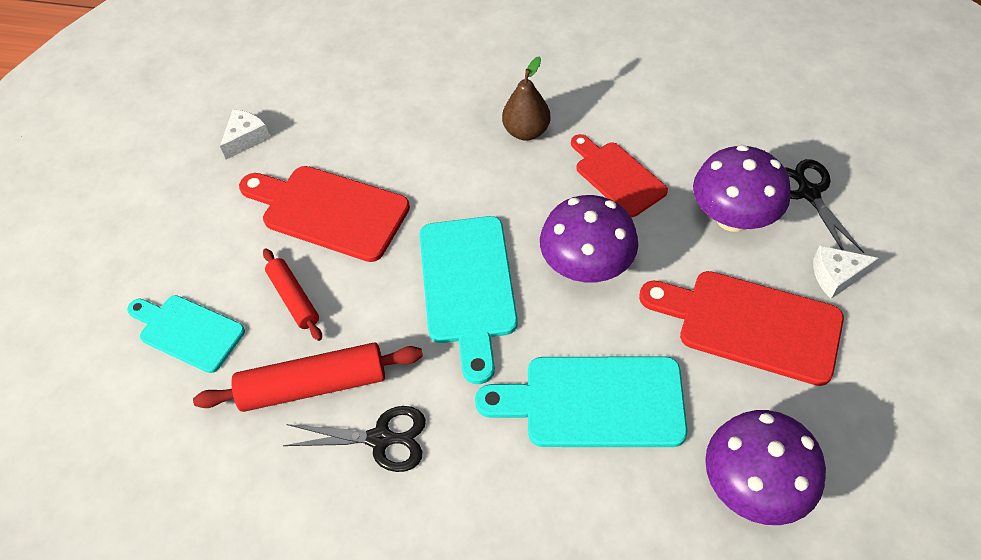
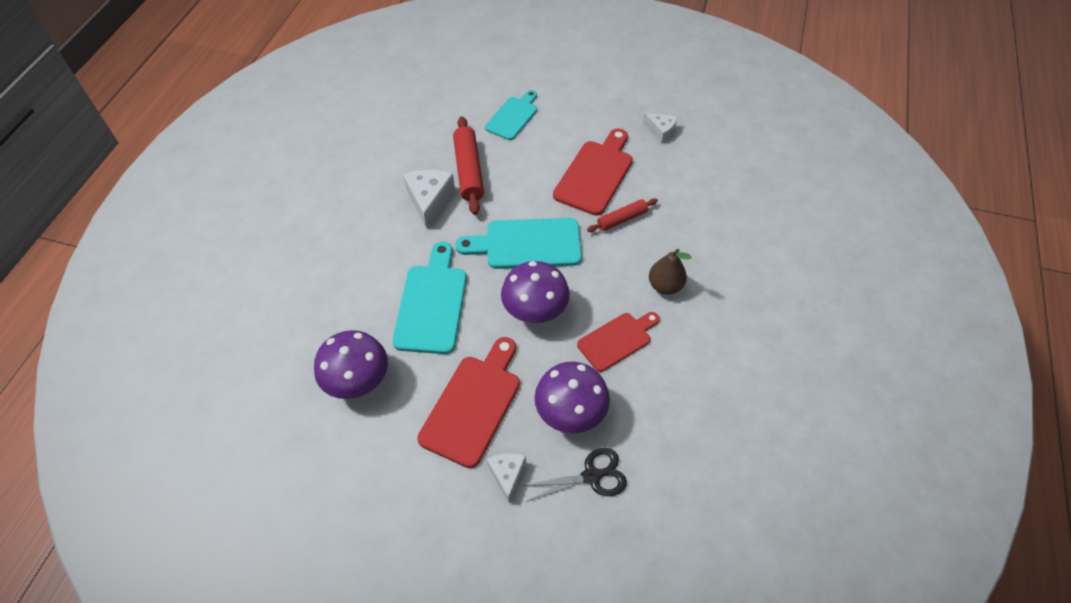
camera: 90 degrees right, 0 degrees up
red rolling pin [263,248,322,341] -> red rolling pin moved to [587,198,658,232]
black scissors [283,406,426,472] -> white cheese [403,170,455,229]

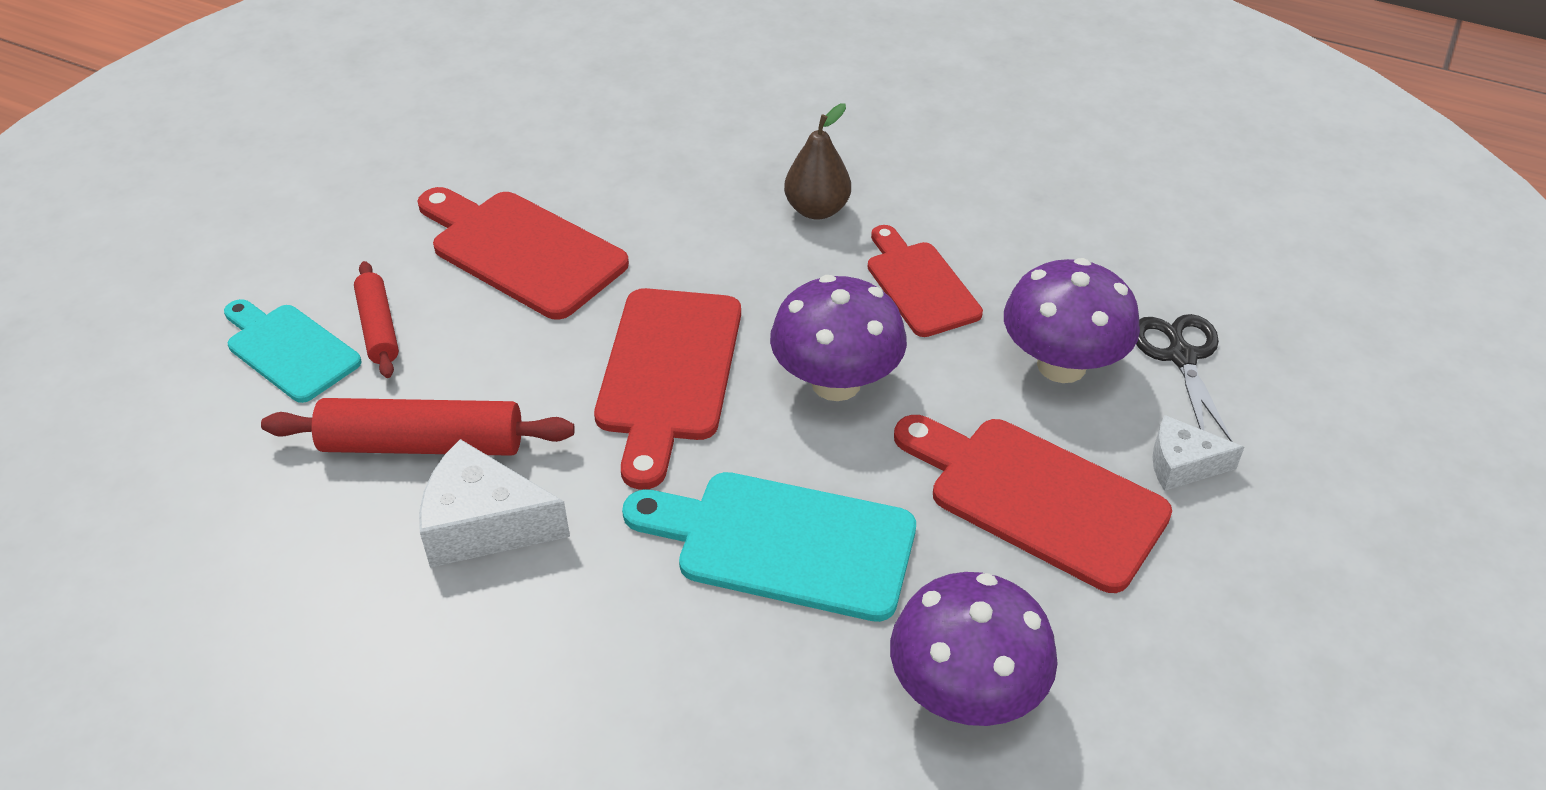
camera: 80 degrees left, 10 degrees down
turquoise cutting board [455,218,582,269] -> red cutting board [594,288,741,490]
red rolling pin [587,198,658,232] -> red rolling pin moved to [354,261,399,378]
white cheese [643,113,678,143] -> none

